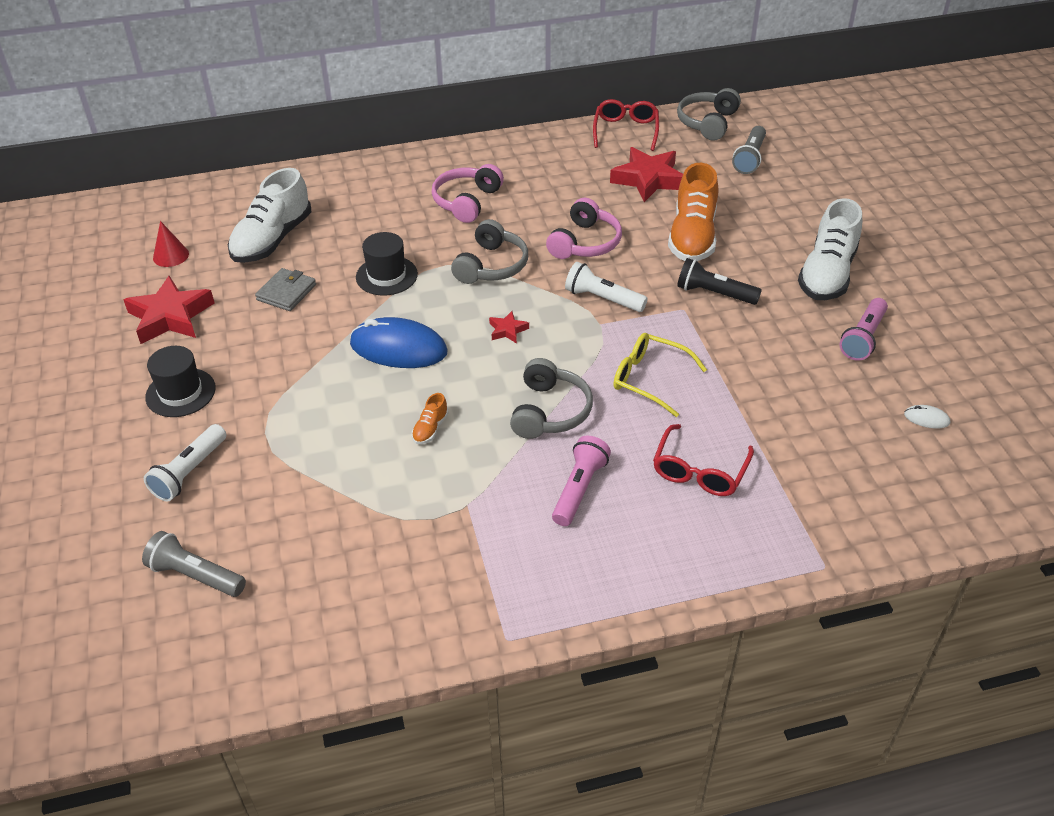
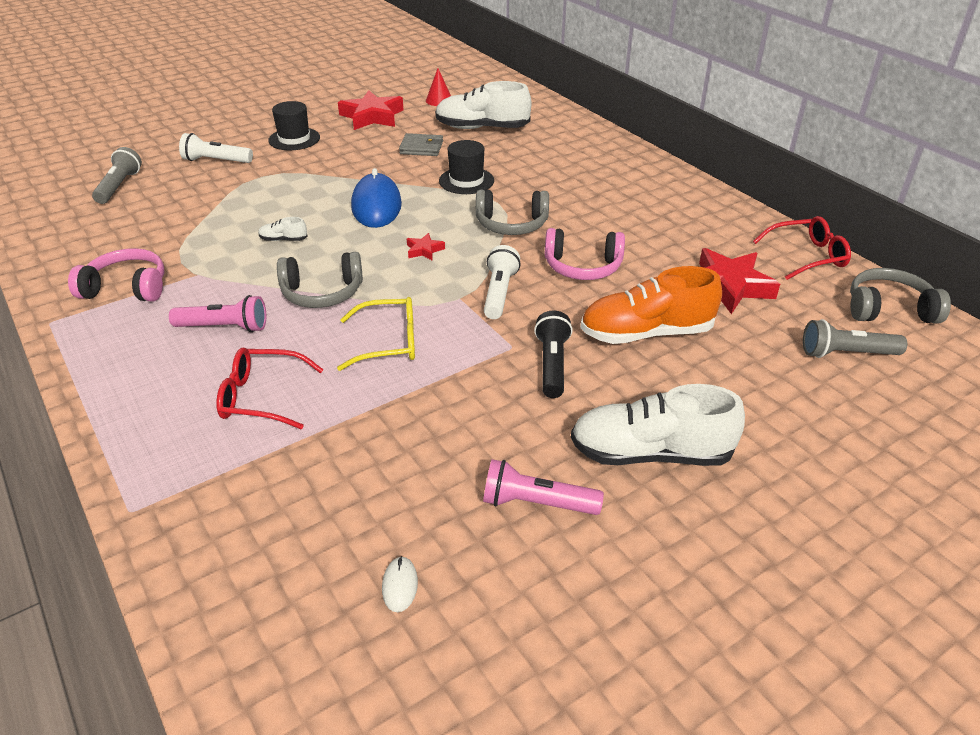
camera: 70 degrees right, 5 degrees down
orange shoe [412,393,448,444] -> white shoe [258,217,308,241]
pink headphones [432,164,504,223] -> pink headphones moved to [68,248,165,301]
yellow glasses [613,333,707,417] -> yellow glasses turned 75 degrees clockwise [337,297,415,371]

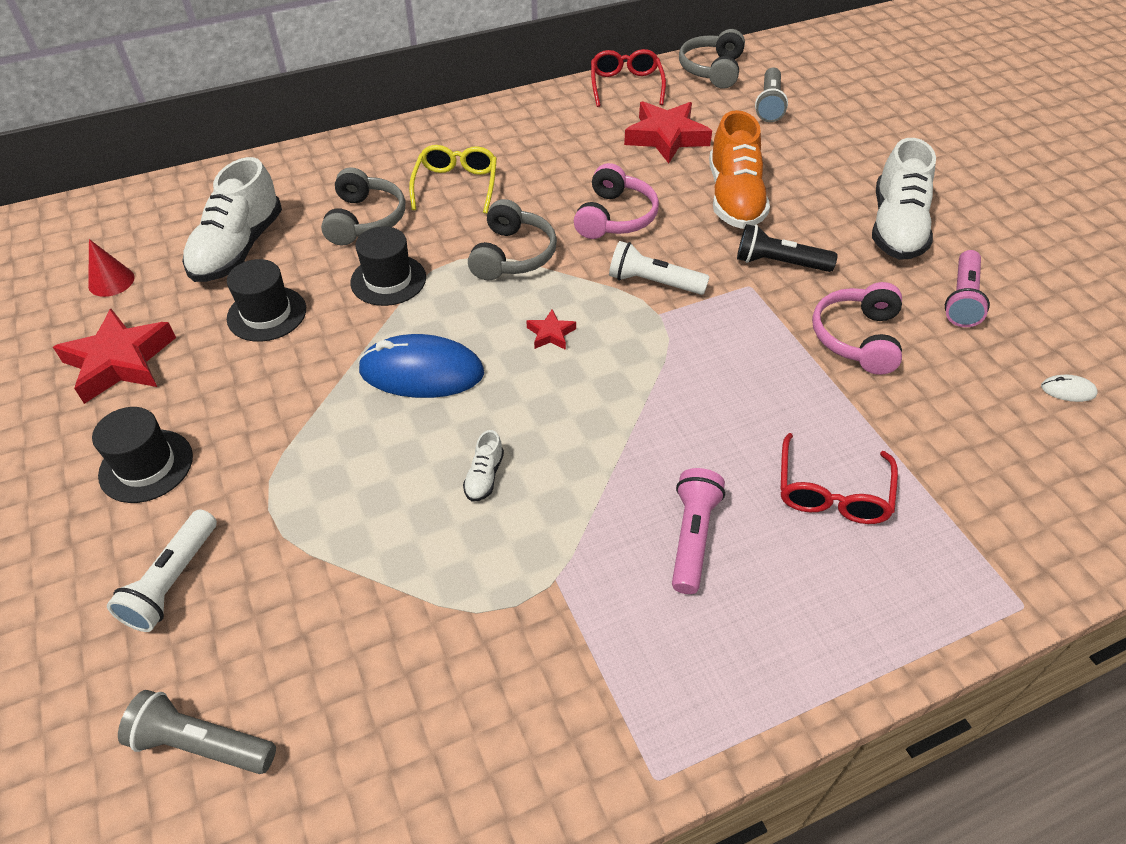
camera: 80 degrees left, 10 degrees up
pink headphones [68,248,165,301] -> pink headphones moved to [812,282,902,375]
grey headphones [277,252,363,308] -> grey headphones moved to [321,167,405,245]
yellow glasses [337,297,415,371] -> yellow glasses moved to [409,145,497,214]
grey wallet [399,133,443,156] -> black hat [227,259,306,342]

